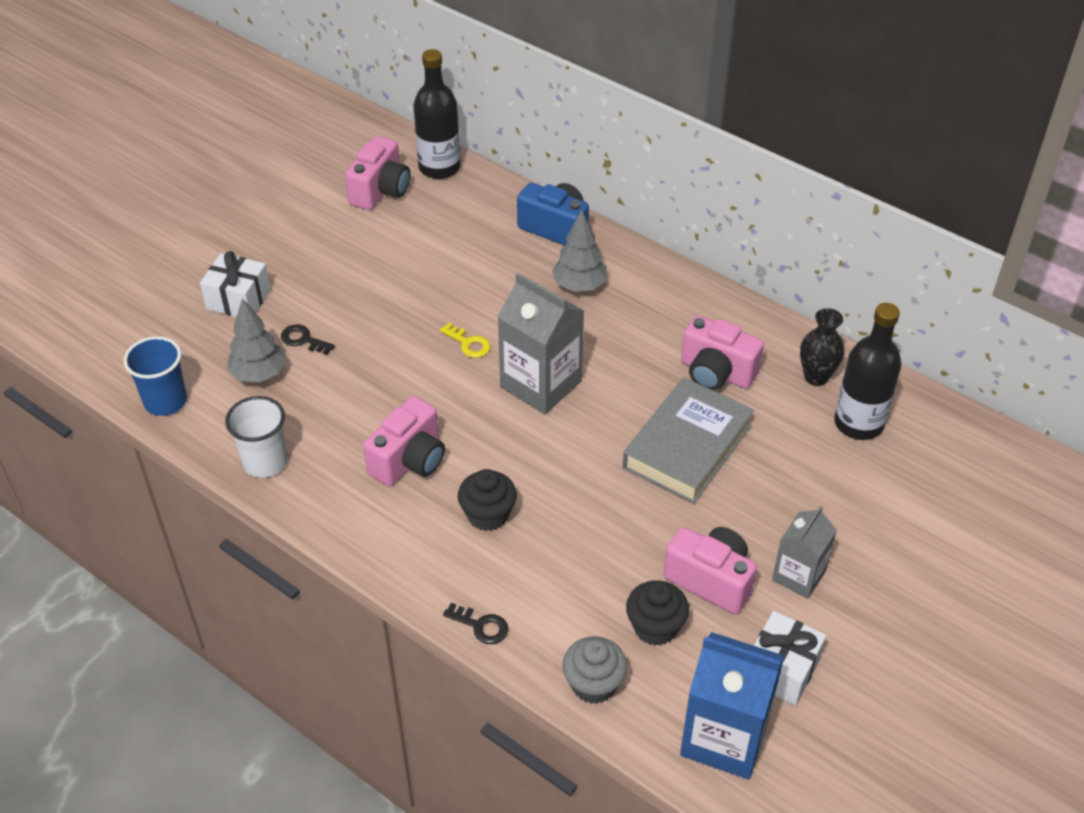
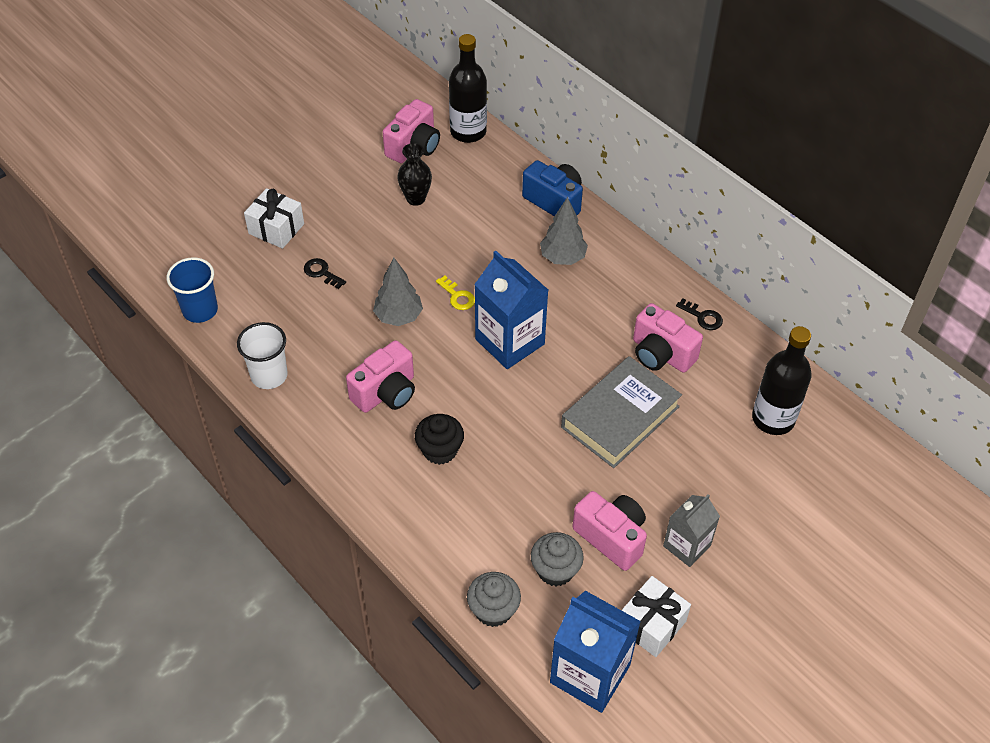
camera: 10 degrees right, 5 degrees up
grey tree [227,298,286,383] -> grey tree moved to [373,257,423,326]
black key [443,603,508,644] -> black key moved to [676,298,723,330]
grey carton [497,273,584,414] -> blue carton [474,251,548,369]
black cupcake [626,581,689,646] -> grey cupcake [531,532,584,586]
black vase [800,308,845,386] -> black vase moved to [397,143,432,206]

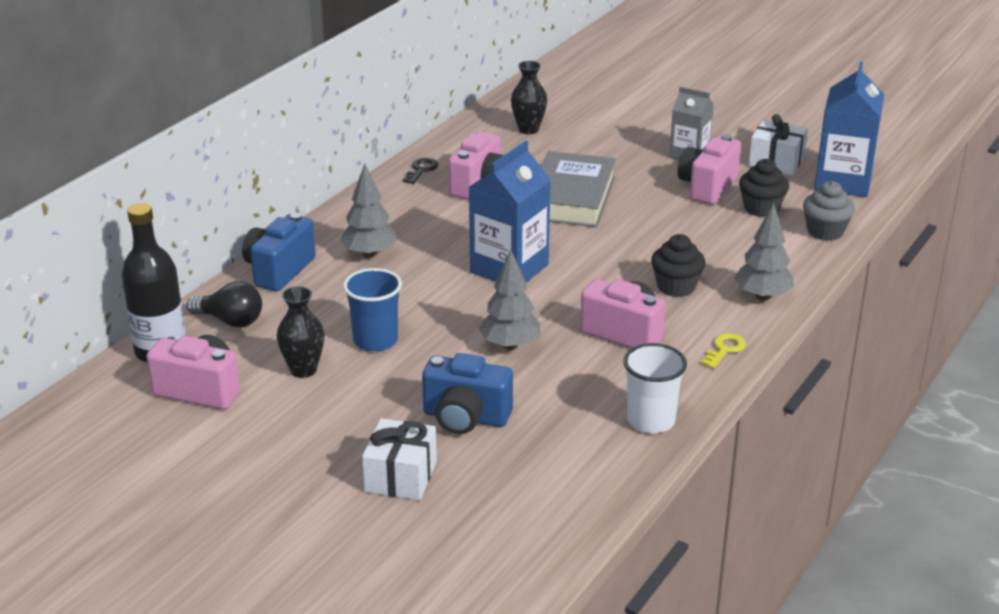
camera: 105 degrees left, 20 degrees down
blue cup [167,257,218,323] -> blue cup moved to [343,268,402,352]
black key [304,258,346,289] -> blue camera [422,353,513,434]
yellow key [436,276,475,310] -> yellow key moved to [701,333,746,369]
grey cupcake [531,532,584,586] -> black cupcake [739,159,789,217]
grey book [561,356,682,468] -> grey book turned 75 degrees clockwise [541,151,616,227]
black bottle [752,326,812,435] -> black vase [511,61,547,134]
none -> black light bulb [186,281,262,327]
none -> grey tree [734,203,794,301]

